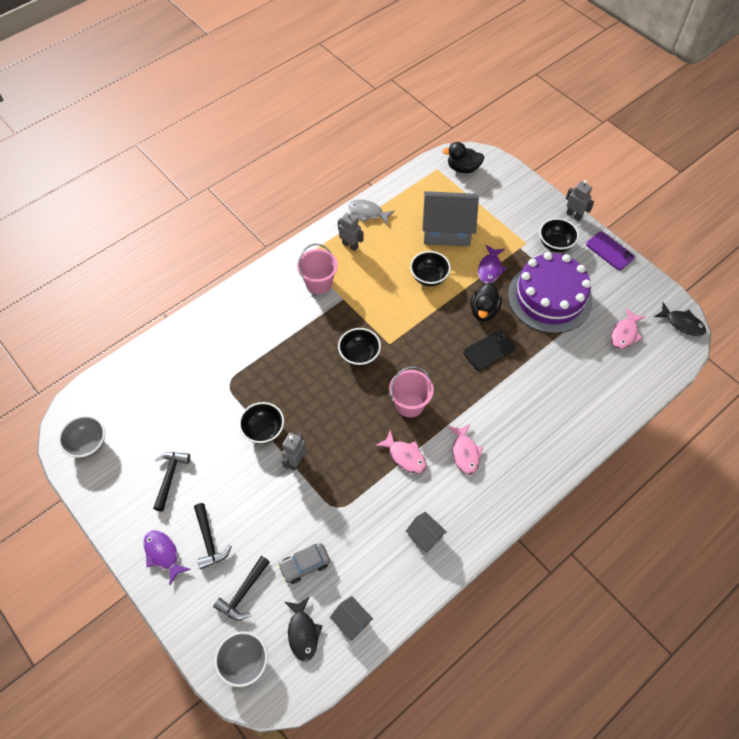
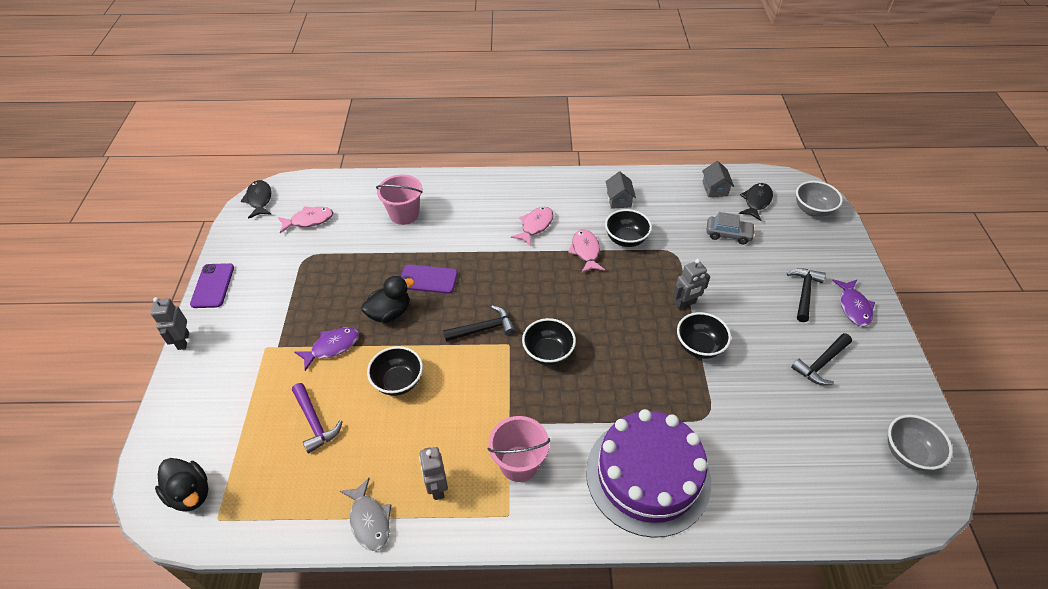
camera: 140 degrees left, 10 degrees down
black hammer [213,556,269,620] -> black hammer moved to [443,305,516,342]
pink bucket [389,366,434,418] -> pink bucket moved to [376,175,423,225]
grey house [422,191,479,246] -> purple hammer [292,383,343,454]
black phone [463,330,515,370] -> purple phone [401,264,458,294]
purple cake [508,252,593,333] -> purple cake moved to [586,409,711,538]
black bowl [539,218,579,252] -> black bowl moved to [605,209,652,247]

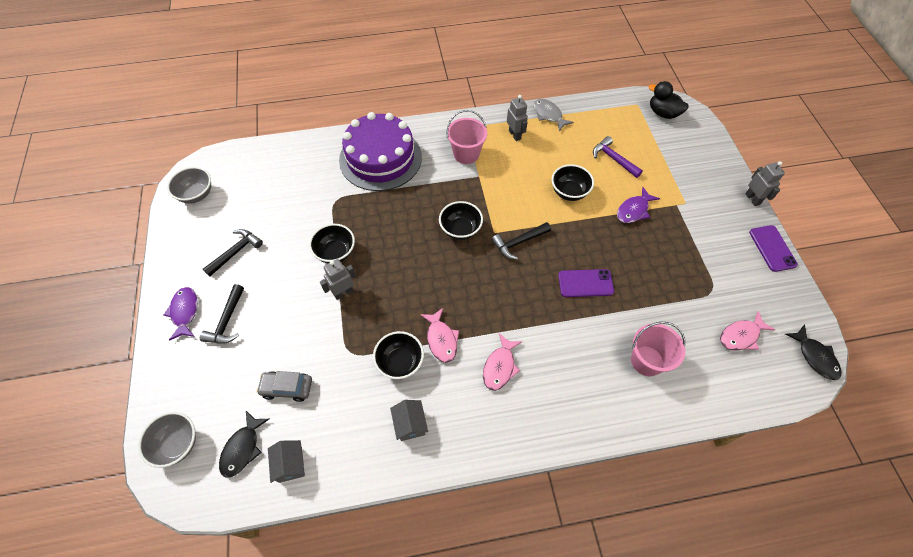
camera: 170 degrees right, 10 degrees up
black duck [361,276,414,323] -> none

